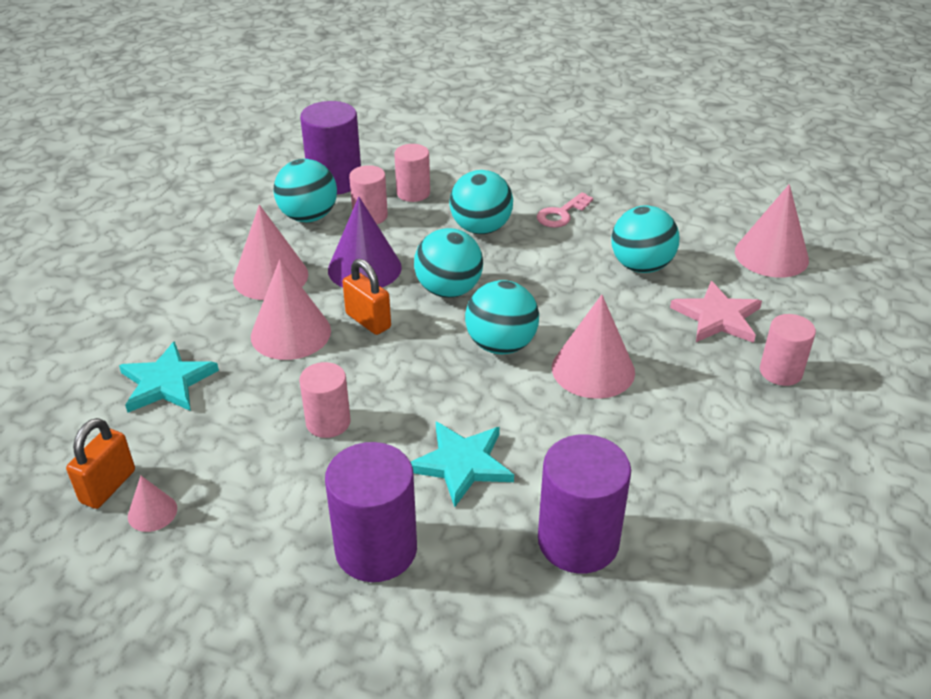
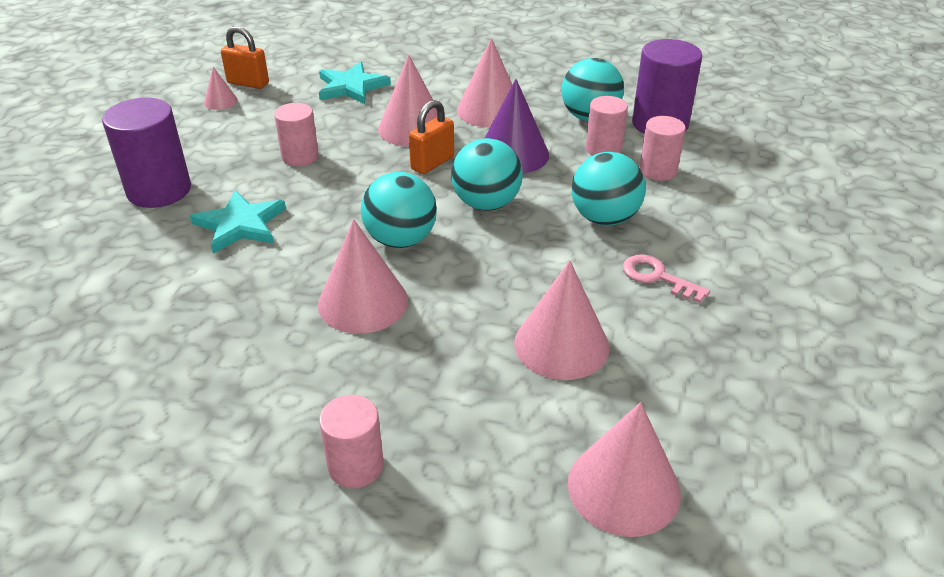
camera: 85 degrees right, 0 degrees up
purple cylinder [538,434,631,573] -> none
turquoise ball [612,205,679,273] -> pink cone [514,261,609,380]
pink star [670,281,762,343] -> none

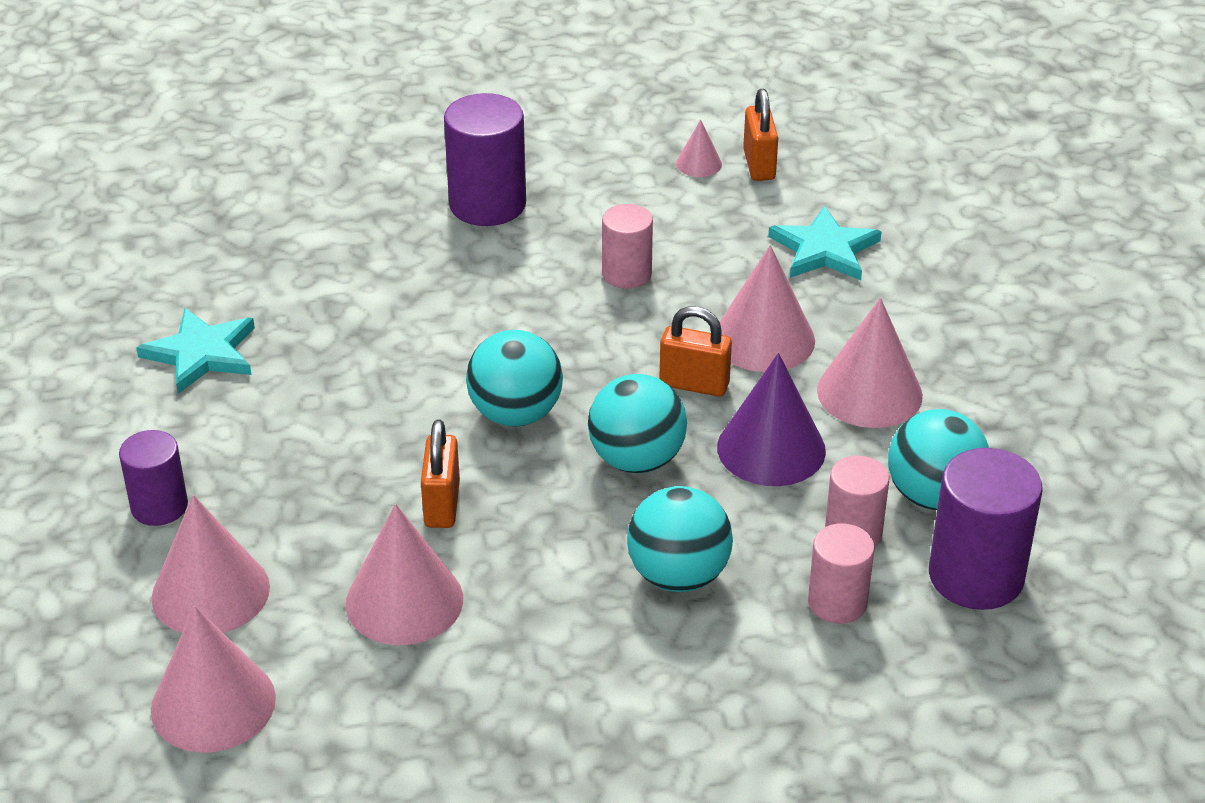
camera: 65 degrees right, 0 degrees up
turquoise star [190,190,286,254] -> turquoise star moved to [136,308,255,394]
pink cone [318,219,408,334] -> pink cone moved to [151,495,270,633]
pink cylinder [319,395,384,489] -> purple cylinder [119,430,188,526]
pink key [623,254,710,303] -> none
none -> orange padlock [421,420,460,528]

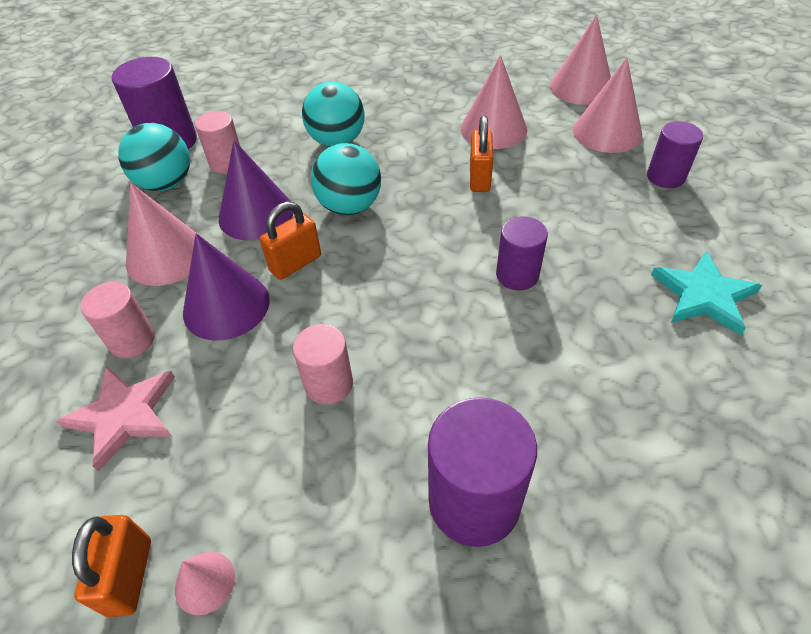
camera: 175 degrees left, 10 degrees up
turquoise ball [466,330,563,427] -> none
orange padlock [659,306,732,397] -> orange padlock turned 60 degrees counterclockwise [260,201,321,280]
pink cone [720,245,815,372] -> purple cone [183,233,270,341]
turquoise star [768,206,882,280] -> pink star [56,366,175,472]
pink cylinder [808,523,875,624] -> pink cylinder moved to [80,282,155,358]
none -> purple cylinder [496,216,548,290]

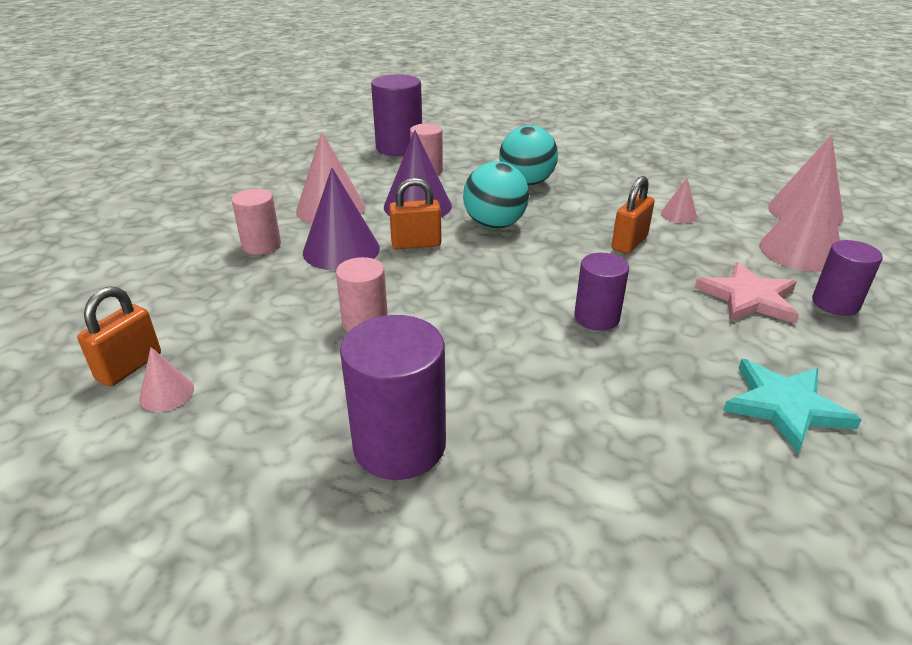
camera: 30 degrees right, 15 degrees down
pink star [56,366,175,472] -> pink star moved to [695,262,799,324]
turquoise ball [118,123,190,191] -> none
pink cone [460,55,527,149] -> pink cone [661,178,697,223], size x0.50

